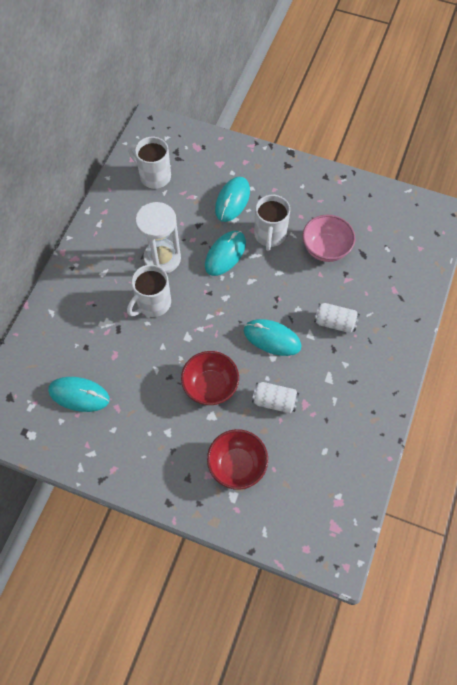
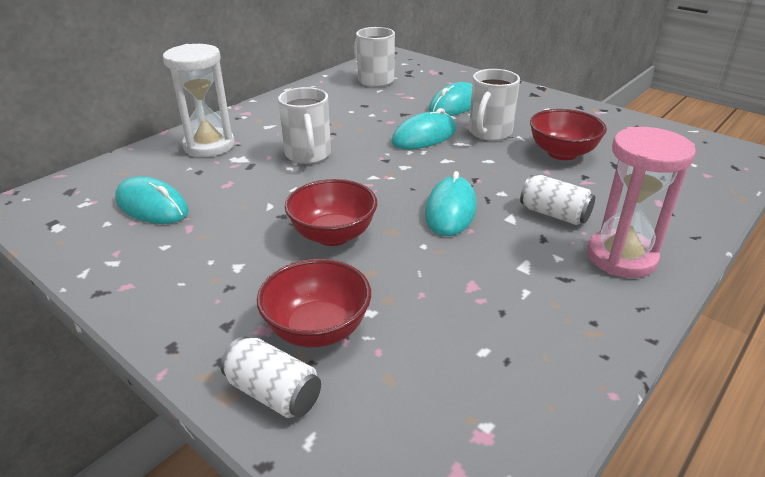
camera: 20 degrees right, 30 degrees down
white mug [127,265,171,317] -> white mug turned 75 degrees counterclockwise [278,87,331,164]
white hourglass [135,202,181,274] -> white hourglass moved to [163,44,235,157]
turquoise mouse [244,319,302,356] -> turquoise mouse turned 60 degrees clockwise [425,171,477,236]
white can [252,382,299,413] -> white can moved to [220,336,321,418]
pink bowl [302,215,355,262] -> red bowl [530,109,607,160]
none -> pink hourglass [587,127,696,278]

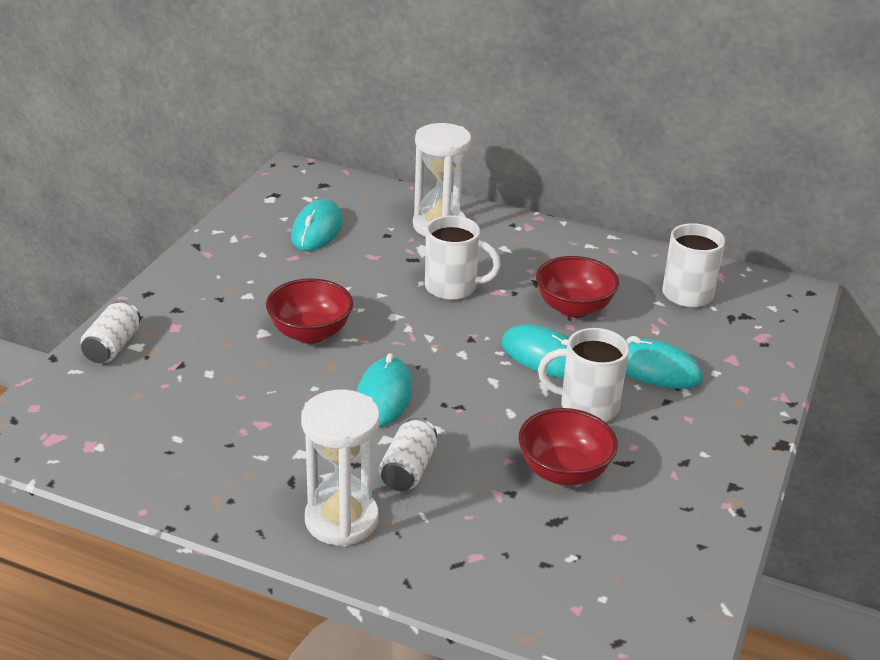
camera: 70 degrees right, 0 degrees up
red bowl [257,259,371,347] -> red bowl moved to [536,256,619,318]
white mug [278,87,331,164] -> white mug turned 135 degrees counterclockwise [425,215,501,300]
turquoise mouse [425,171,477,236] -> turquoise mouse turned 75 degrees counterclockwise [357,353,412,427]
pink hourglass [587,127,696,278] -> white hourglass [301,390,380,546]

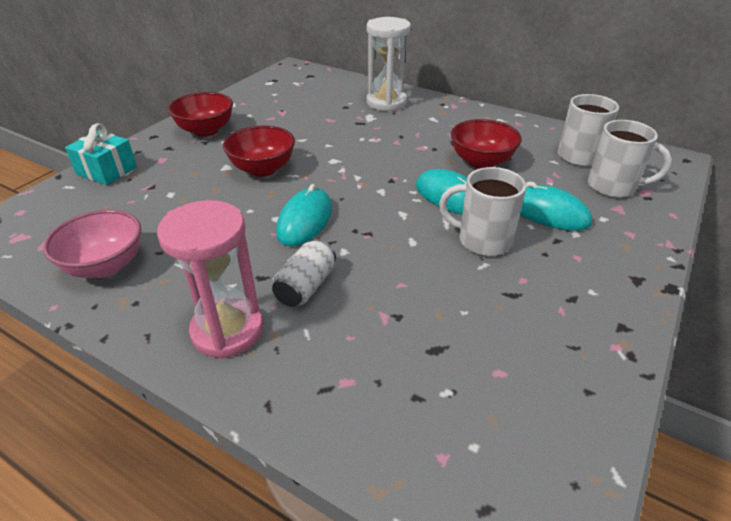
camera: 10 degrees right, 5 degrees up
white can [81,301,141,363] -> turquoise gift [65,123,137,185]
turquoise mouse [291,199,343,251] -> none
white hourglass [301,390,380,546] -> pink hourglass [157,200,263,359]
white mug [425,215,501,300] -> white mug moved to [588,120,672,198]
red bowl [519,408,618,486] -> red bowl moved to [168,92,233,137]
none -> pink bowl [43,210,141,278]

